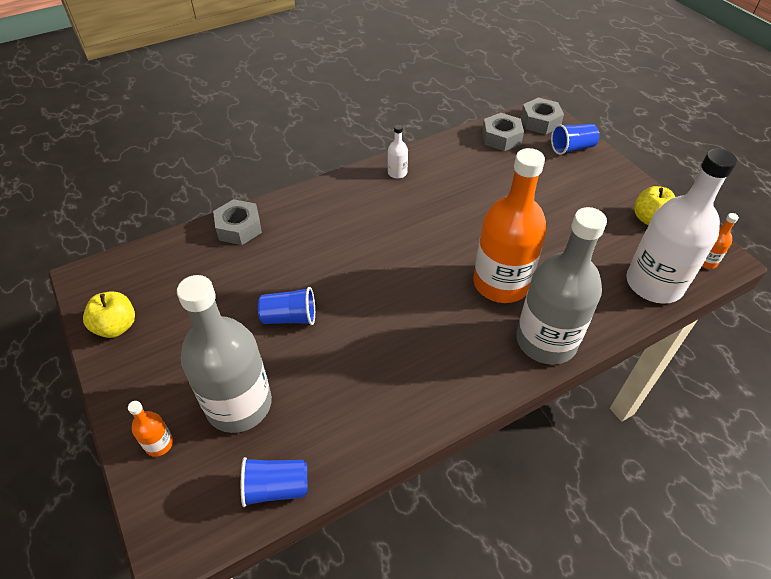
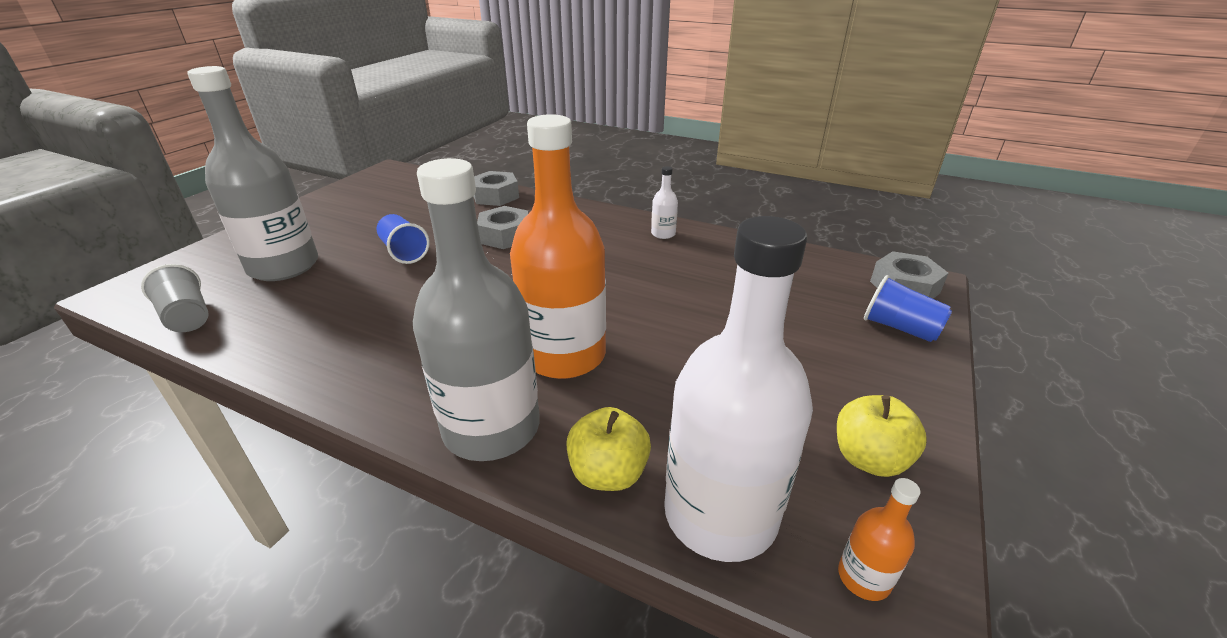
camera: 55 degrees right, 15 degrees down
yellow apple [83,291,135,338] -> yellow apple moved to [566,407,651,491]
orange bottle [128,401,173,457] -> none
blue cup [241,457,308,507] -> grey cup [141,264,209,332]
grey nut [482,113,524,151] -> grey nut moved to [477,206,528,249]

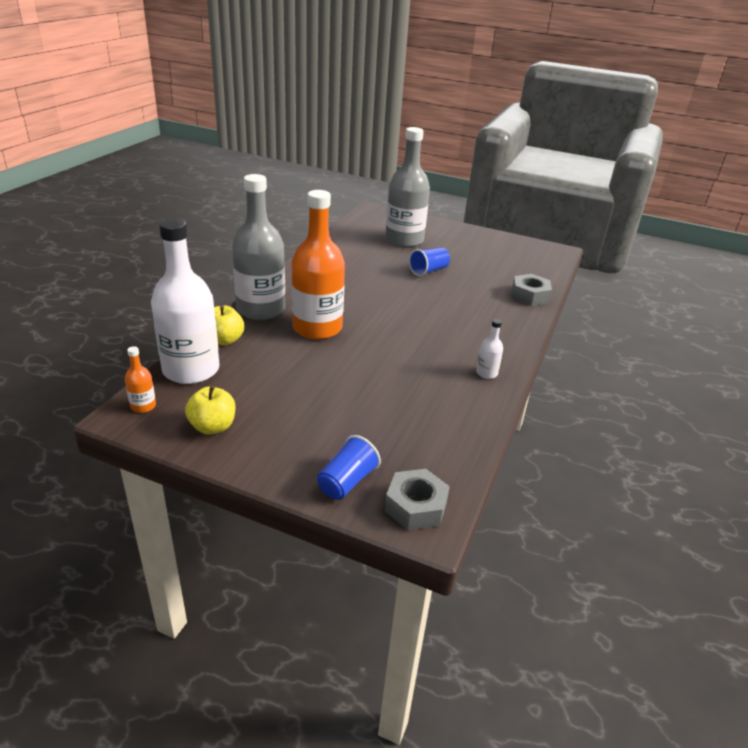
camera: 85 degrees right, 0 degrees up
grey cup [141,264,209,332] -> none
grey nut [477,206,528,249] -> none

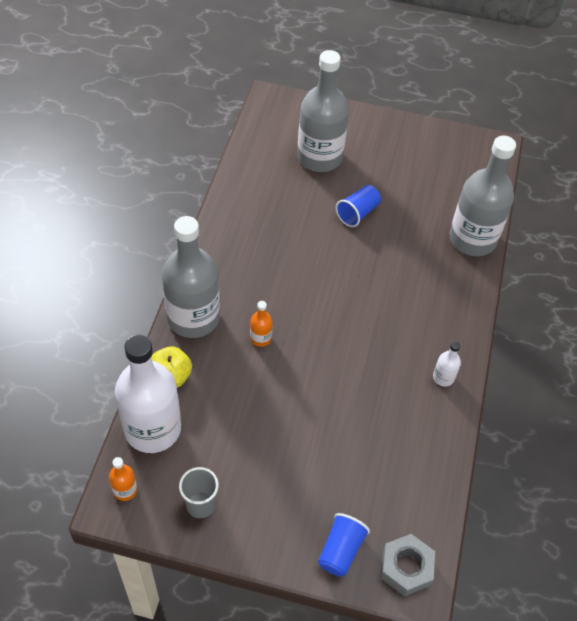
camera: 10 degrees left, 20 degrees up
yellow apple [185,386,235,435] -> grey cup [179,467,219,518]
orange bottle [291,190,345,340] -> orange bottle [250,301,273,347], size x0.41
grey nut [512,274,552,306] -> grey bottle [449,135,516,256]

